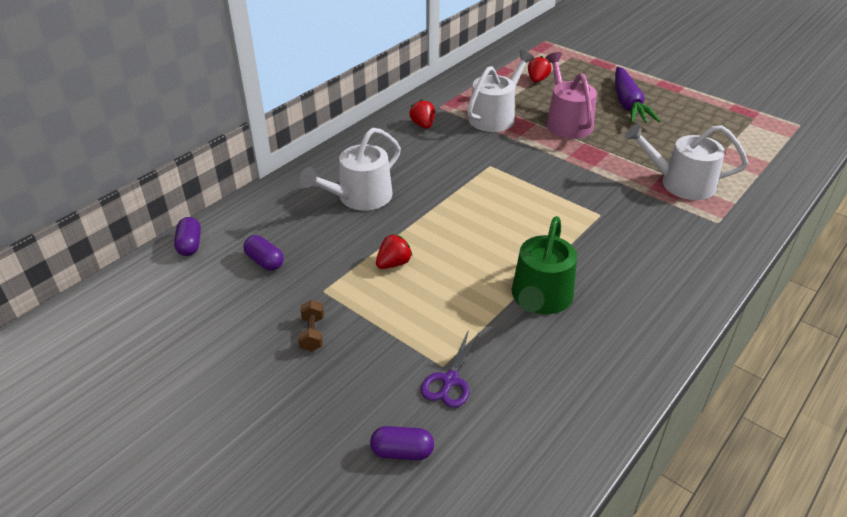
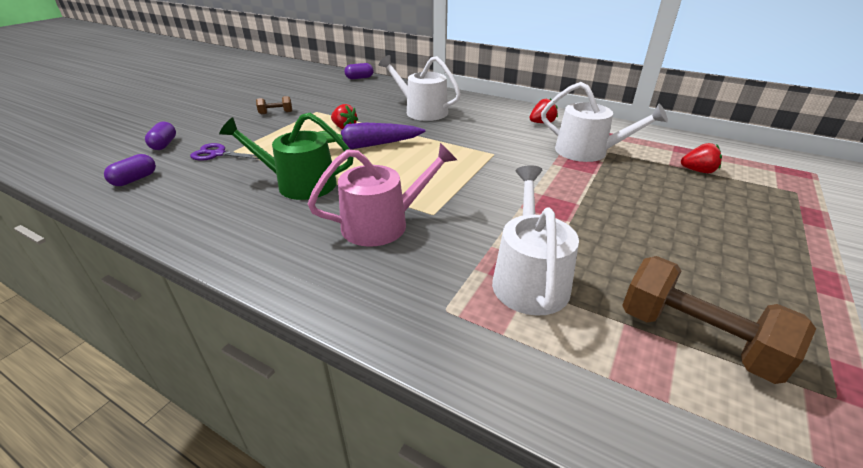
camera: 80 degrees right, 5 degrees down
purple capsule [243,235,284,271] -> purple capsule moved to [104,154,156,186]
pink watering can [545,52,597,139] -> pink watering can moved to [308,143,457,247]
purple carrot [615,67,661,123] -> purple carrot moved to [319,123,425,150]
none -> brown dumbbell [622,256,816,384]

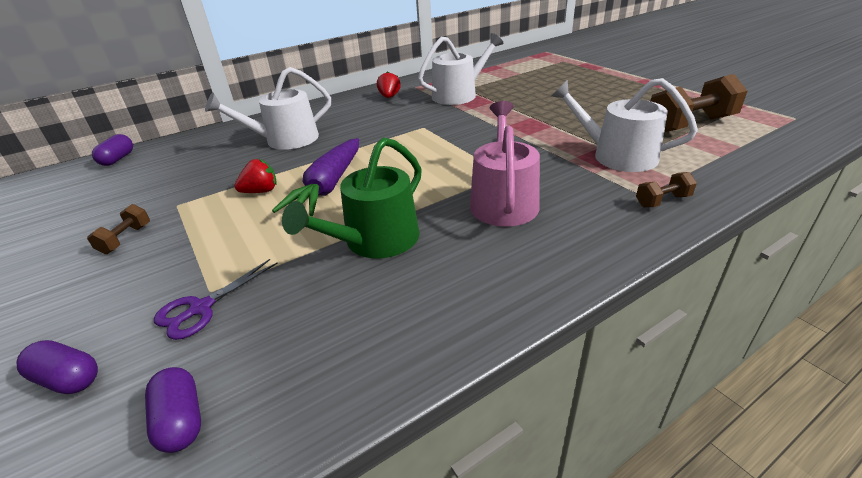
camera: 60 degrees left, 0 degrees up
red strawberry [681,143,722,173] -> none
none -> brown dumbbell [636,172,697,207]

